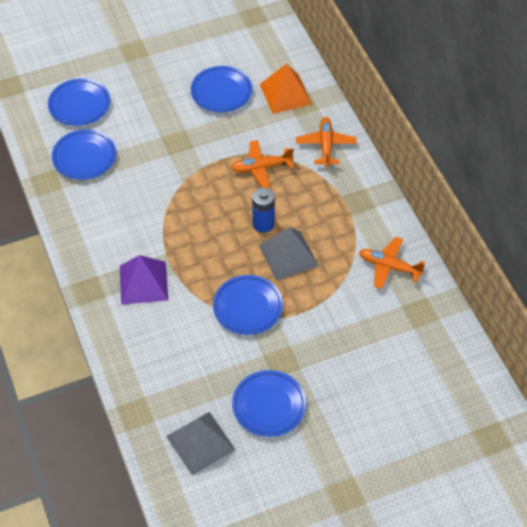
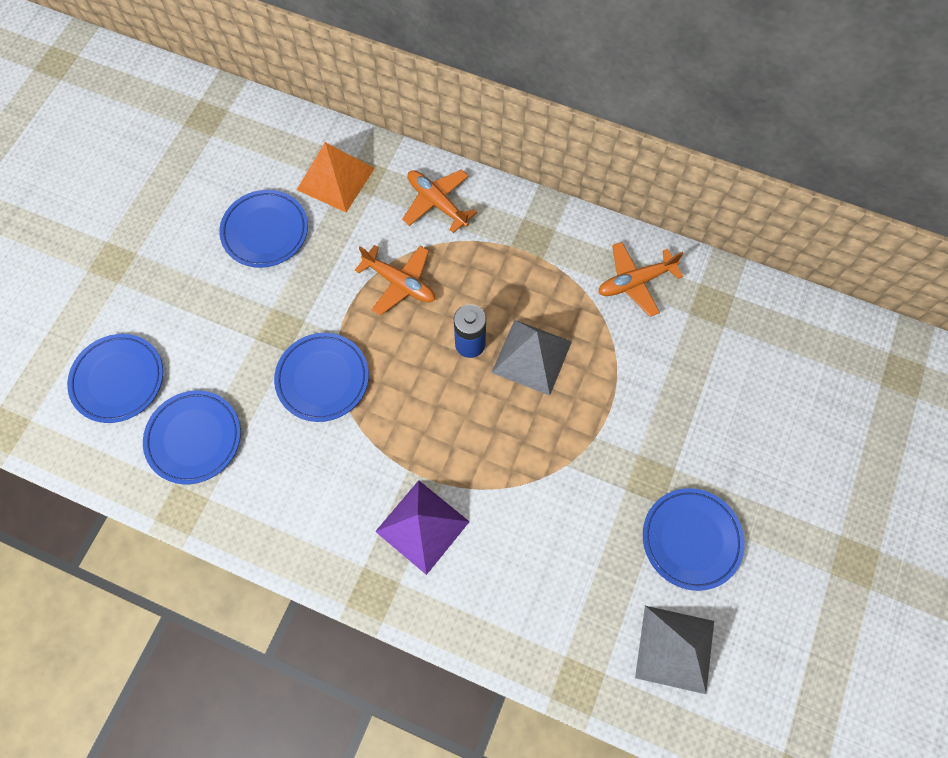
camera: 45 degrees left, 15 degrees up
blue plate [213,275,283,335] -> blue plate moved to [274,333,369,422]
orange plane [231,140,294,188] -> orange plane turned 90 degrees counterclockwise [355,245,435,315]

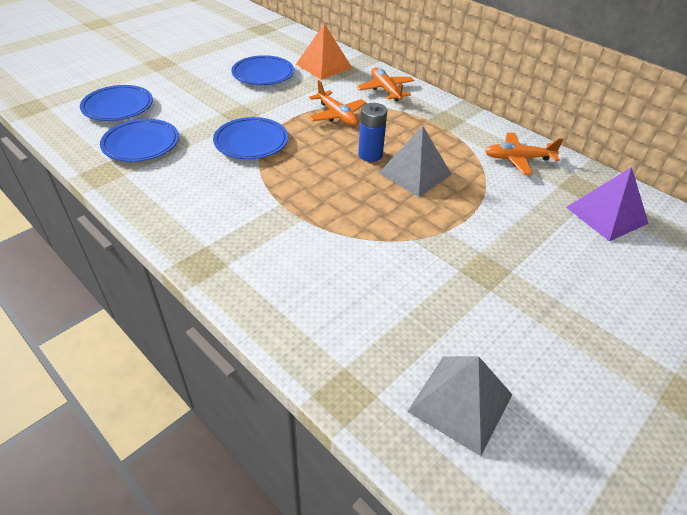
camera: 20 degrees right, 25 degrees down
purple pyramid [375,480,470,575] -> purple pyramid moved to [566,167,649,241]
blue plate [643,488,745,591] -> none

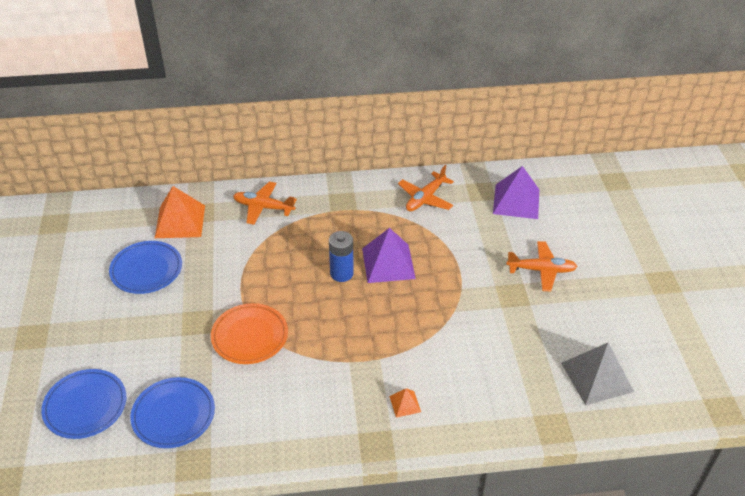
camera: 50 degrees left, 0 degrees up
blue plate [213,117,288,159] -> orange plate [211,303,288,364]
orange plane [308,80,366,126] -> orange plane moved to [506,241,578,291]
grey pyramid [379,126,452,197] -> purple pyramid [362,228,416,283]
none -> orange pyramid [389,388,421,418]

